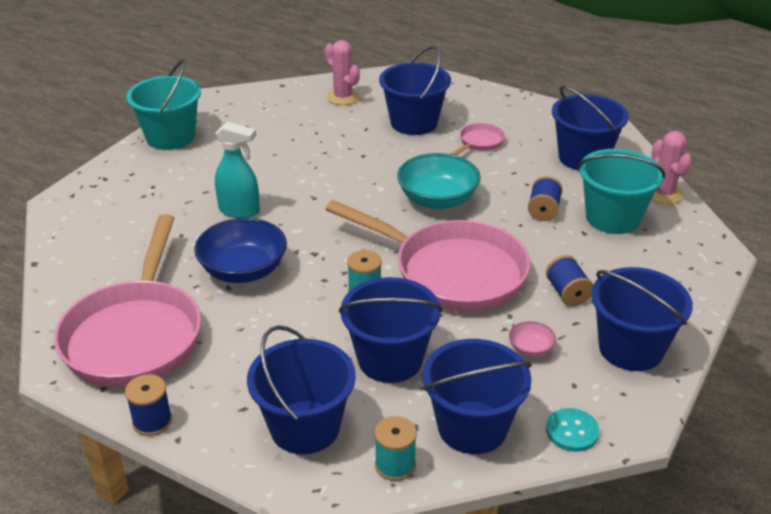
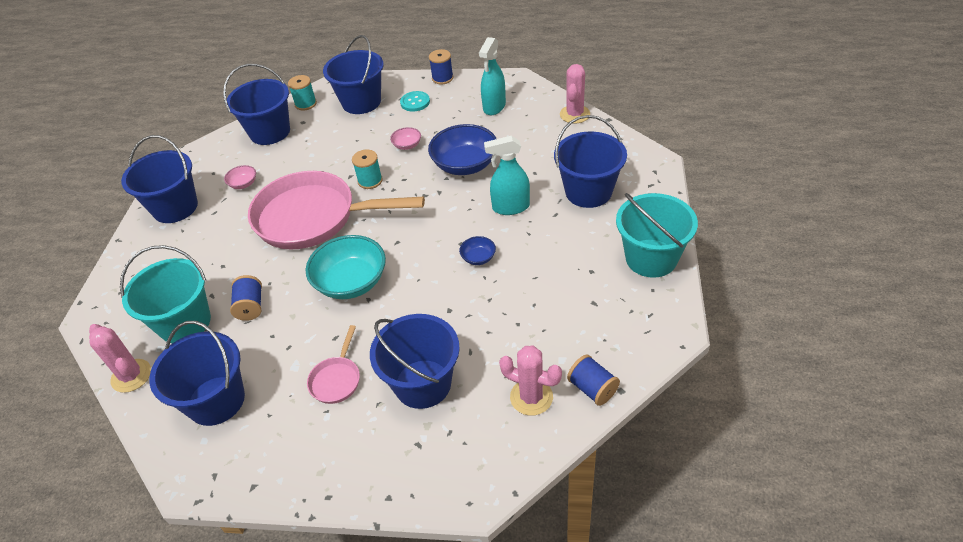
camera: 160 degrees right, 10 degrees up
pink pan [54,214,201,387] -> turquoise spray bottle [479,37,506,115]
blue bucket [339,277,442,383] -> blue bucket moved to [554,115,627,208]
blue spool [546,255,593,306] -> blue spool moved to [567,355,620,406]
turquoise button [546,408,600,452] -> turquoise button moved to [400,91,430,112]
none -> pink bowl [390,127,421,150]
none -> blue bowl [459,236,496,265]
none -> pink cactus [560,64,590,123]

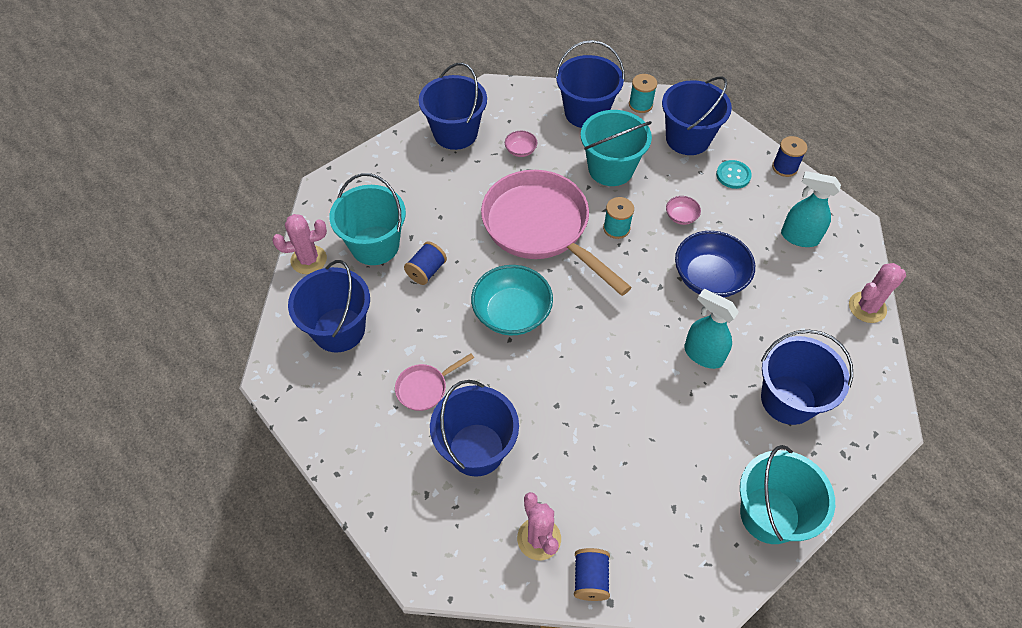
camera: 40 degrees right, 10 degrees up
pink cactus [89,324,151,393] -> pink cactus turned 75 degrees clockwise [272,214,327,274]
blue bowl [459,236,496,265] -> none
turquoise spray bottle [479,37,506,115] -> turquoise spray bottle turned 45 degrees clockwise [781,171,841,247]
none -> turquoise bucket [581,110,652,186]

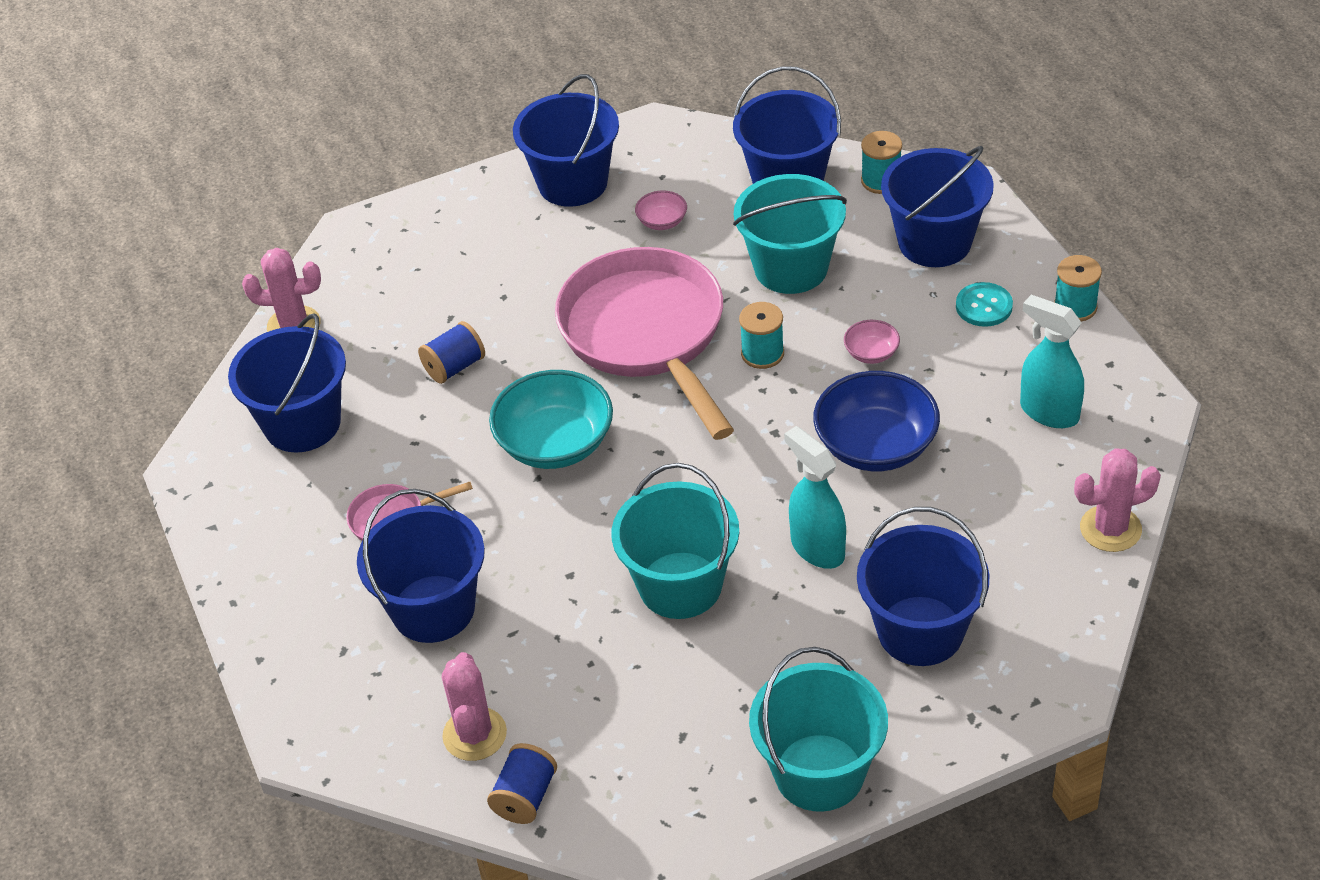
camera: 20 degrees right, 10 degrees down
turquoise bucket [329,173,406,265] -> turquoise bucket moved to [611,463,739,619]
blue spool [772,136,807,177] -> turquoise spool [1054,255,1102,321]

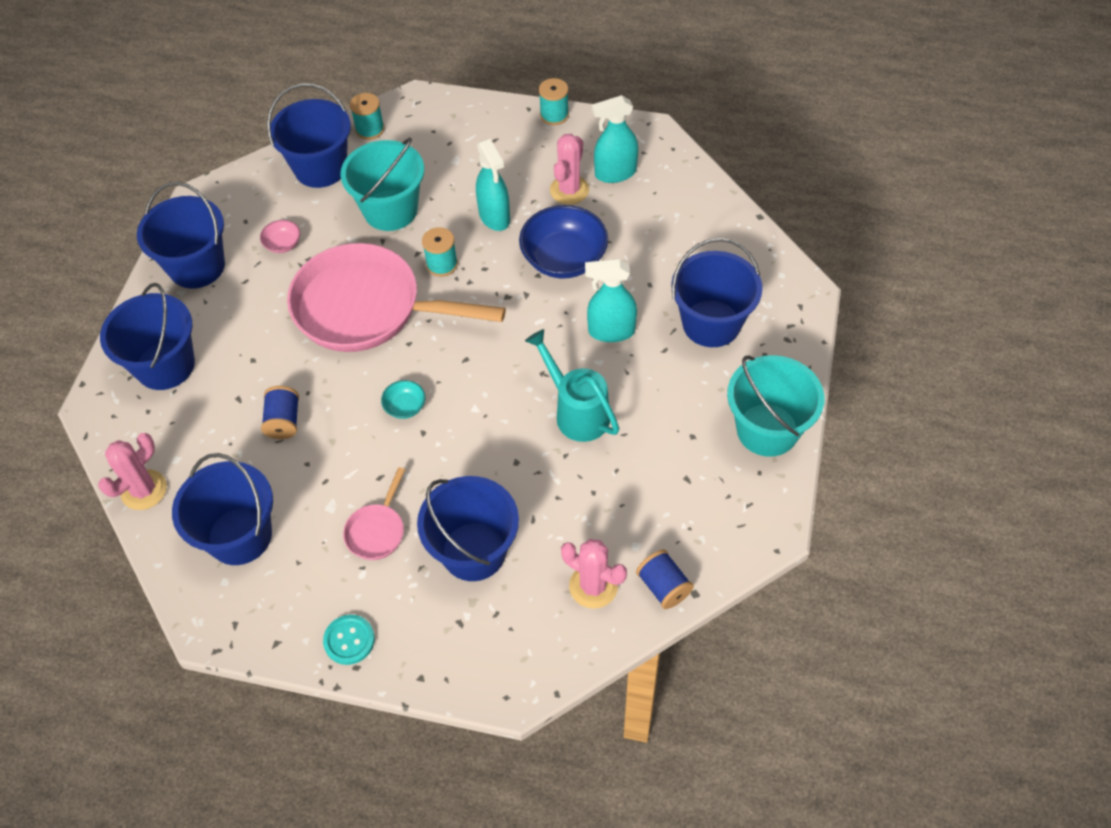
camera: 55 degrees left, 10 degrees up
turquoise bowl [489,370,613,469] -> turquoise bowl [381,380,426,419], size x0.47
turquoise bucket [611,463,739,619] -> turquoise watering can [525,329,619,442]
pink bowl [844,320,900,364] -> turquoise spray bottle [476,139,510,231]
blue bucket [881,146,994,267] -> blue bucket moved to [100,283,195,390]
turquoise button [956,282,1013,327] -> turquoise button moved to [323,615,375,665]
pink cactus [1074,448,1161,552] -> pink cactus moved to [550,134,589,205]

